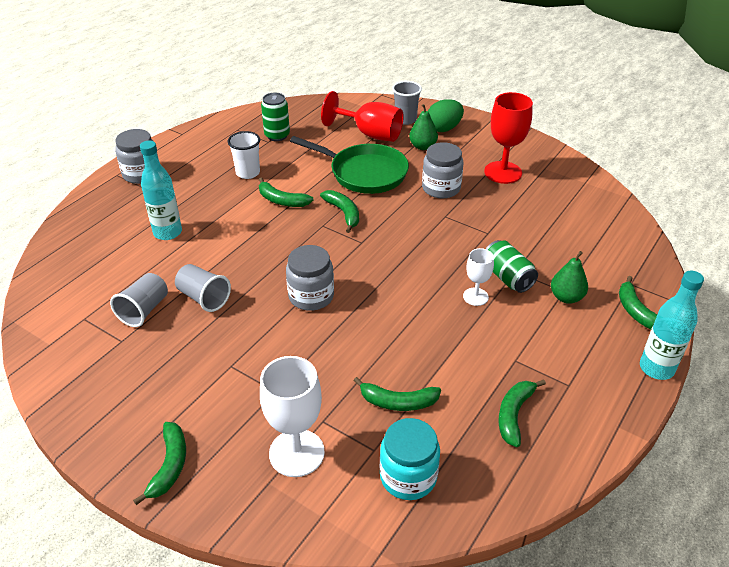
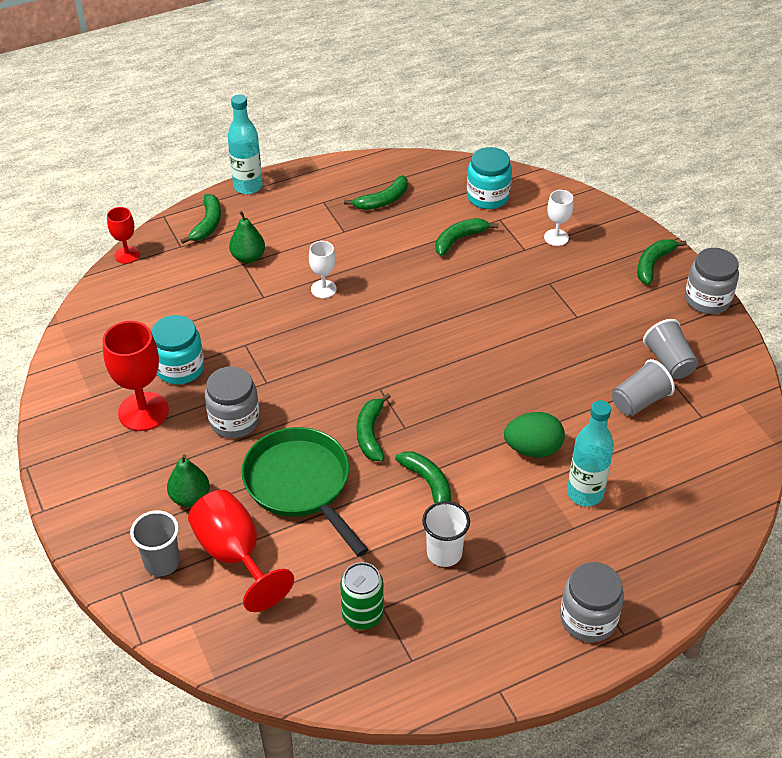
camera: 150 degrees left, 5 degrees up
grey cup [175,264,231,312] -> grey cup moved to [643,319,698,379]
white goblet [260,356,325,477] -> white goblet [544,190,574,246], size x0.56
grey jar [286,245,334,311] -> grey jar moved to [685,248,739,314]
green banana [353,377,441,411] -> green banana turned 75 degrees counterclockwise [435,218,499,256]
green egg [428,99,464,132] -> green egg moved to [504,412,565,457]
green can [486,240,538,293] -> none
none -> red goblet [107,207,140,264]
none -> turquoise jar [151,315,204,385]

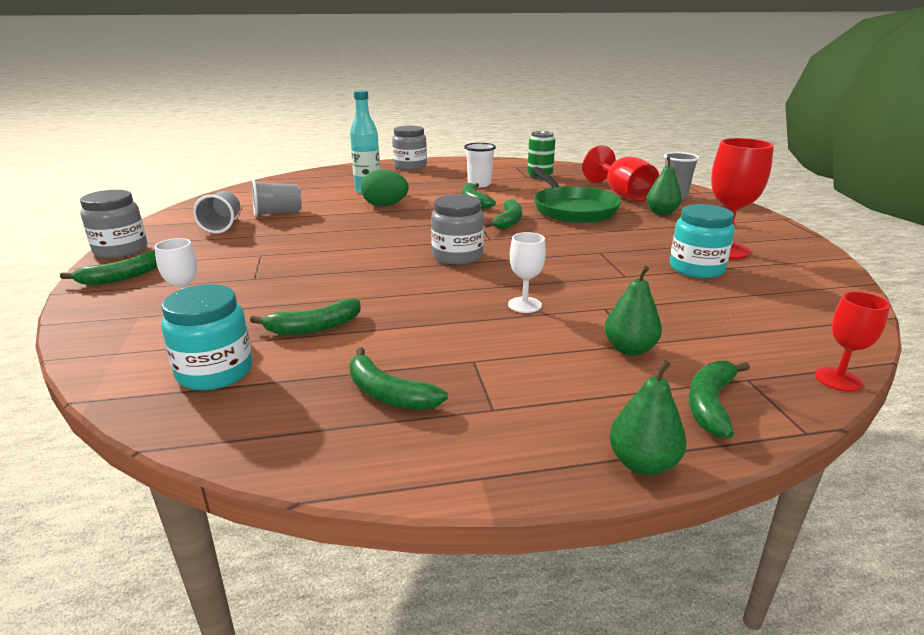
camera: 165 degrees left, 20 degrees down
grey jar [205,366,260,438] -> grey jar moved to [431,194,484,265]
turquoise bottle [227,94,263,194] -> green pear [609,360,687,475]
green banana [344,175,408,210] -> green banana turned 120 degrees counterclockwise [349,347,448,410]

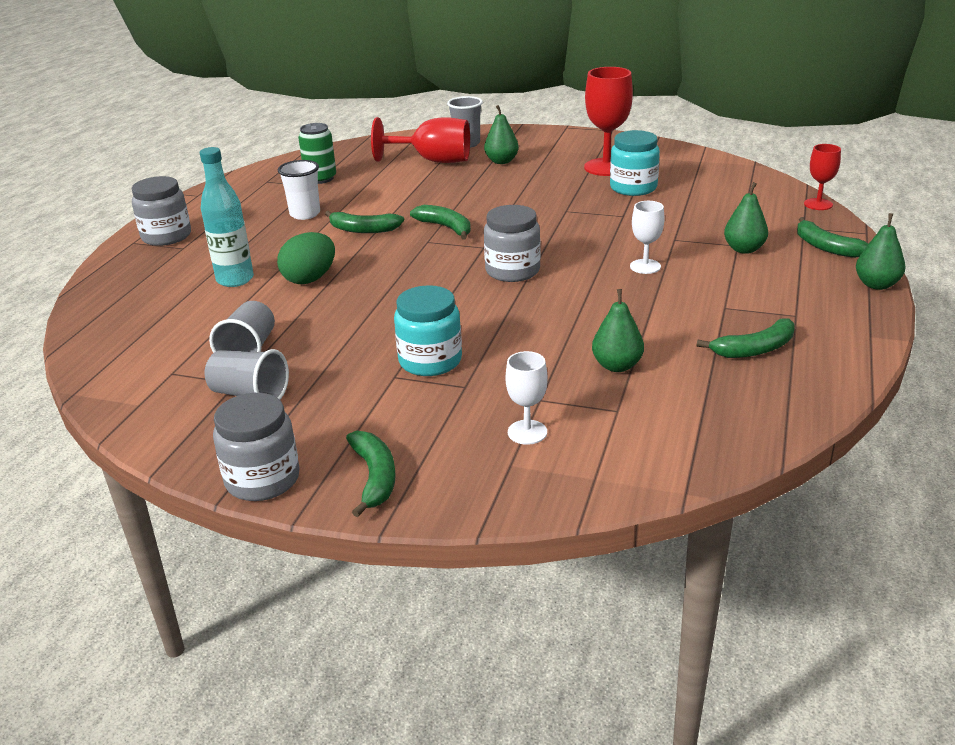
camera: 60 degrees left, 5 degrees up
turquoise jar [161,284,253,391] -> turquoise jar moved to [394,285,462,376]
green banana [250,298,361,335] -> green pear [592,289,644,372]
green pan [532,167,621,223] -> none

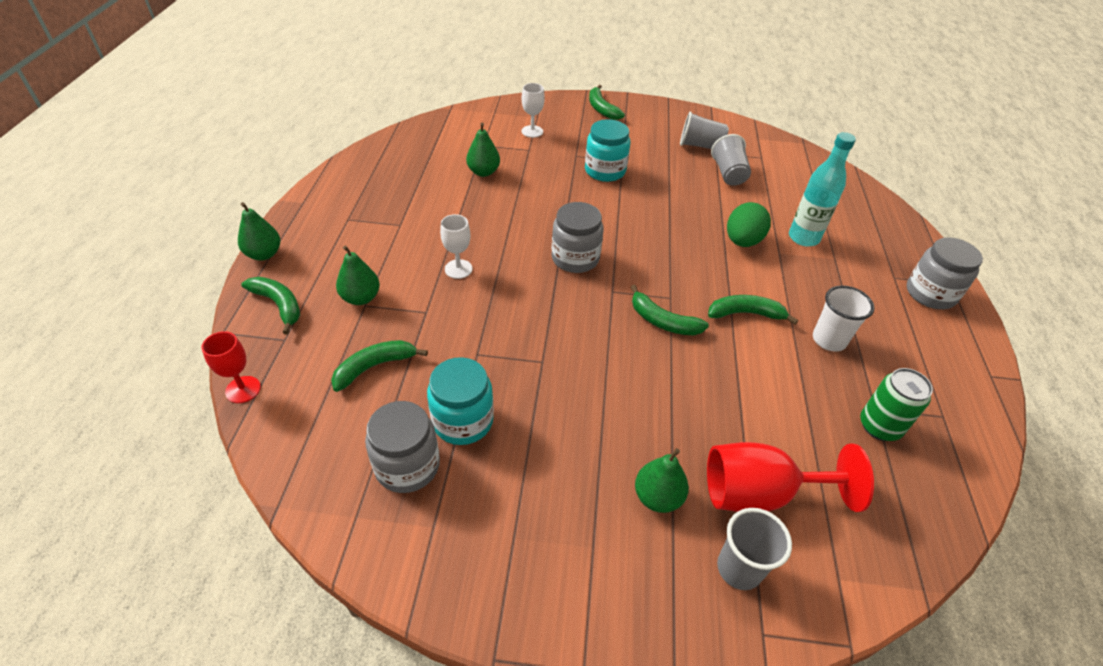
camera: 165 degrees right, 15 degrees up
grey jar [213,393,300,501] -> grey jar moved to [365,401,440,493]
red goblet [584,67,633,176] -> none
green banana [697,318,795,358] -> green banana moved to [331,340,428,392]

